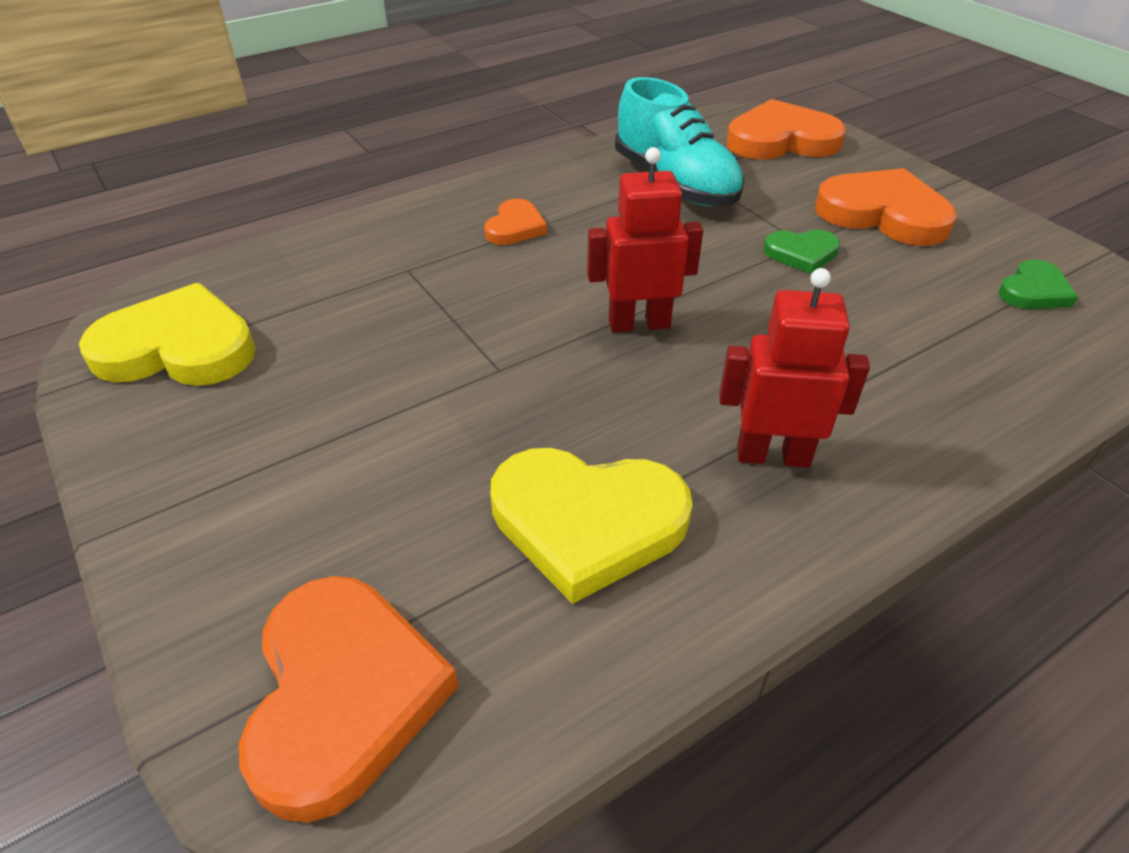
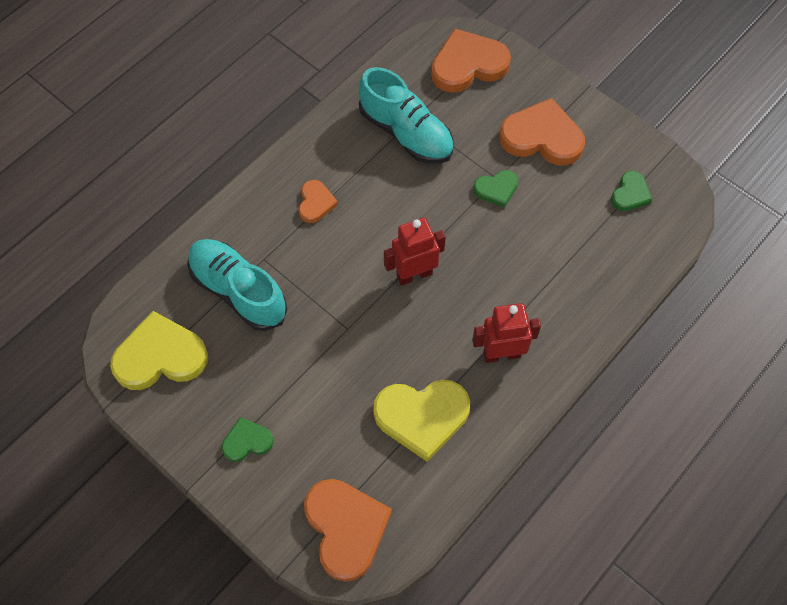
camera: 15 degrees left, 20 degrees up
none -> turquoise shoe [187,239,288,331]
none -> green heart [222,417,274,462]

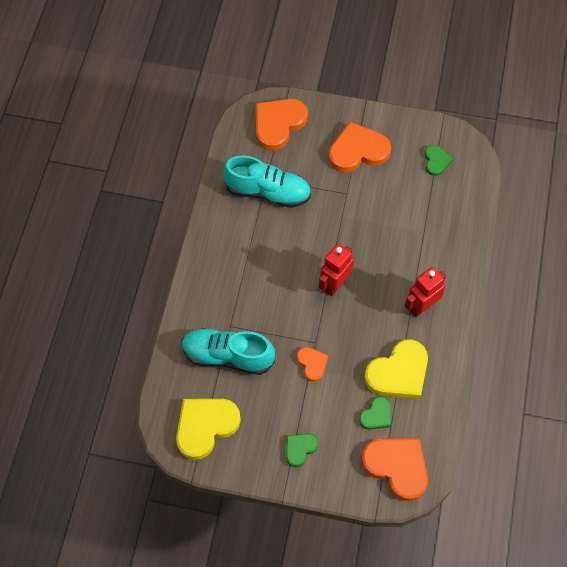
camera: 30 degrees left, 0 degrees up
orange heart [298,180,338,223] -> orange heart moved to [297,347,328,382]
green heart [473,170,518,207] -> green heart moved to [359,396,391,430]

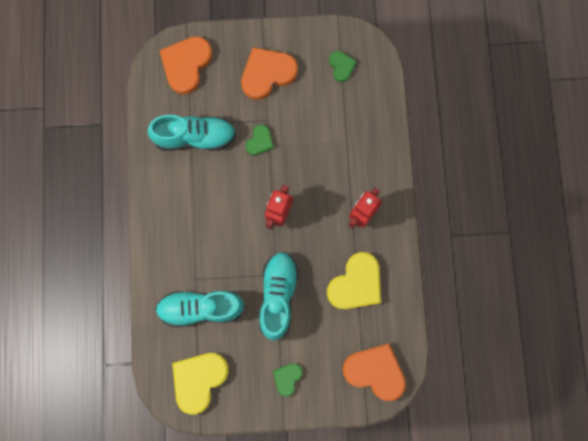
camera: 15 degrees left, 15 degrees up
orange heart [297,347,328,382] -> turquoise shoe [259,252,298,340]
green heart [359,396,391,430] -> green heart moved to [246,125,274,155]

